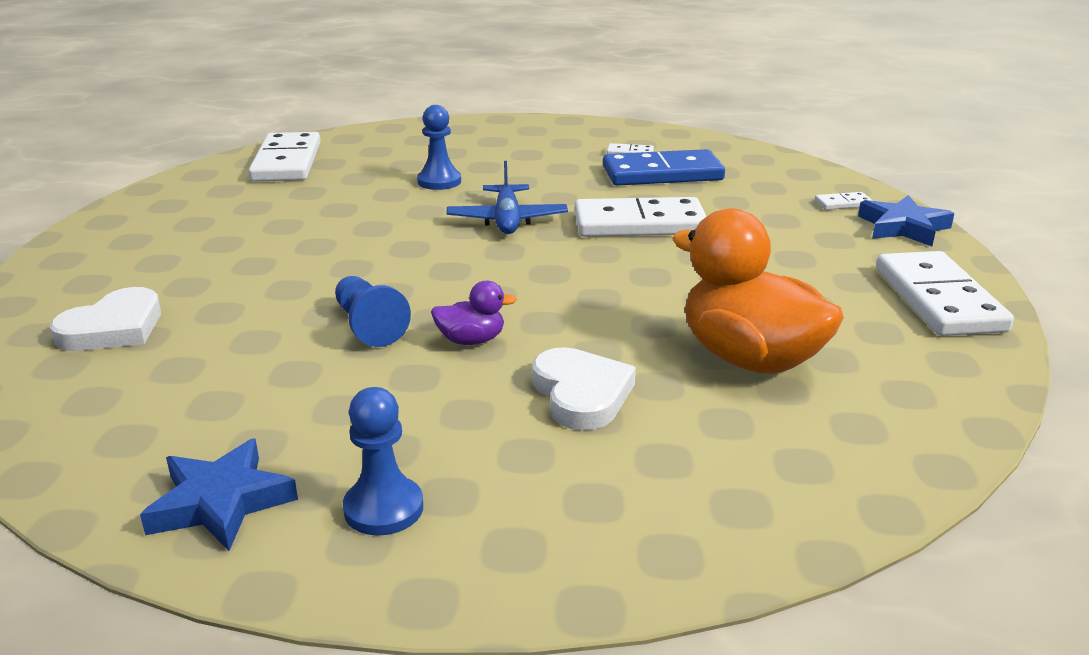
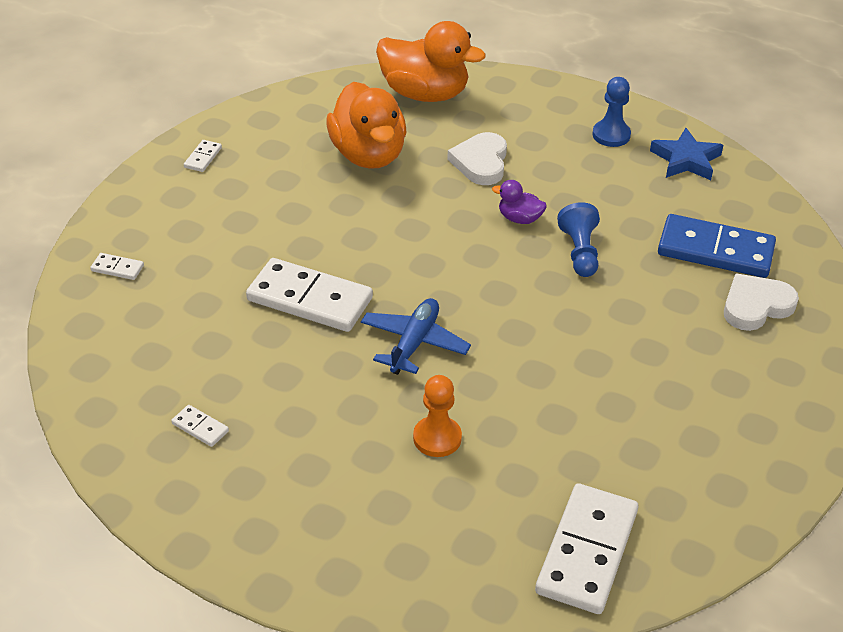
camera: 155 degrees left, 15 degrees up
blue pawn [417,105,461,190] -> orange pawn [413,375,462,457]
blue domino [603,149,725,186] -> blue domino moved to [658,214,776,278]
blue star [858,195,954,246] -> none
white domino [876,251,1014,336] -> white domino [184,140,222,172], size x0.43
none -> orange duck [376,21,485,102]

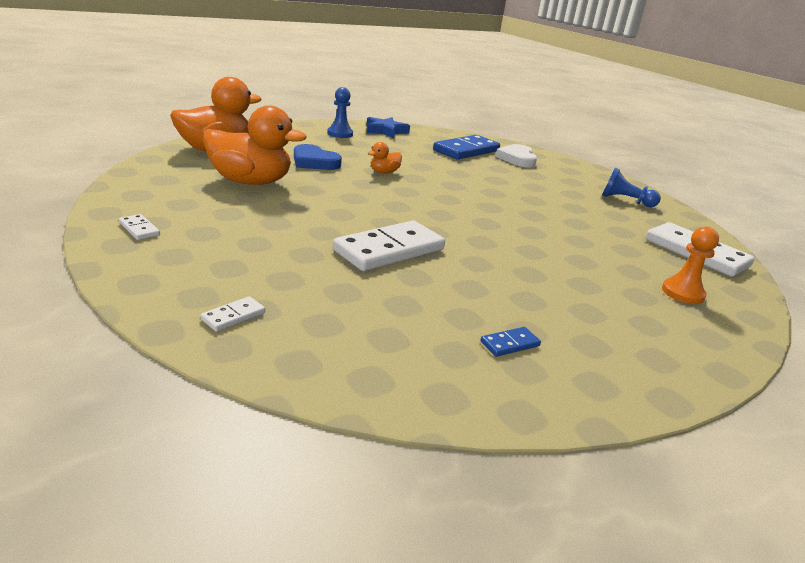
camera: 65 degrees left, 15 degrees down
white domino [171,405,229,447] -> blue domino [480,327,541,357]
blue plane [361,298,471,375] -> none
orange pawn [413,375,462,457] -> orange pawn moved to [662,227,719,304]
white heart [447,132,507,185] -> blue heart [294,144,342,170]
purple duck [492,180,547,224] -> orange duck [368,142,402,174]
blue pawn [557,202,600,277] -> blue pawn moved to [602,168,661,207]

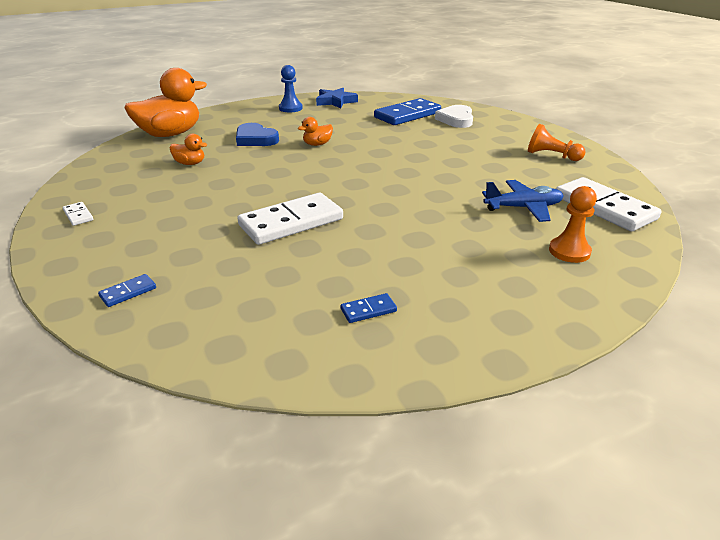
camera: 10 degrees right, 5 degrees up
white domino [200,296,265,332] -> blue domino [98,274,156,307]
orange duck [203,105,307,185] -> orange duck [170,134,207,165], size x0.45
blue pawn [602,168,661,207] -> orange pawn [528,124,585,161]
none -> blue plane [482,180,564,222]

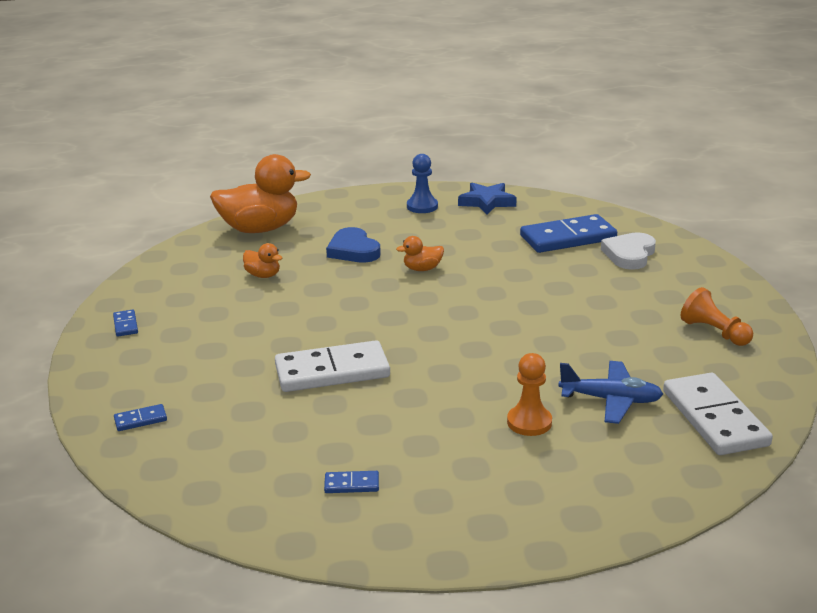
camera: 20 degrees right, 5 degrees down
white domino [63,202,93,226] -> blue domino [113,309,138,337]
orange pawn [549,186,597,263] -> orange pawn moved to [507,353,552,436]

